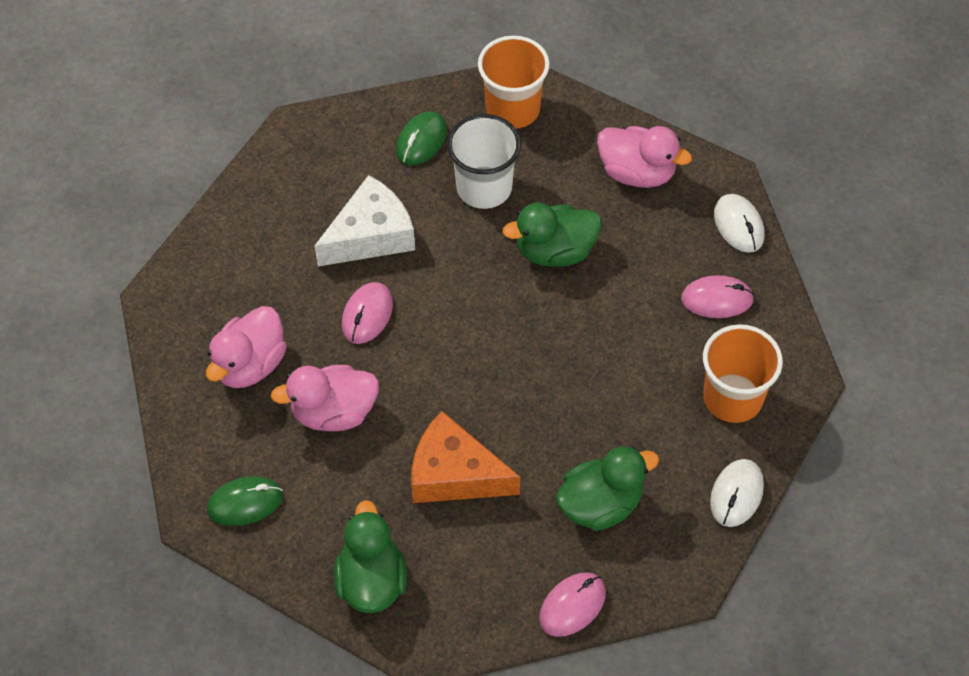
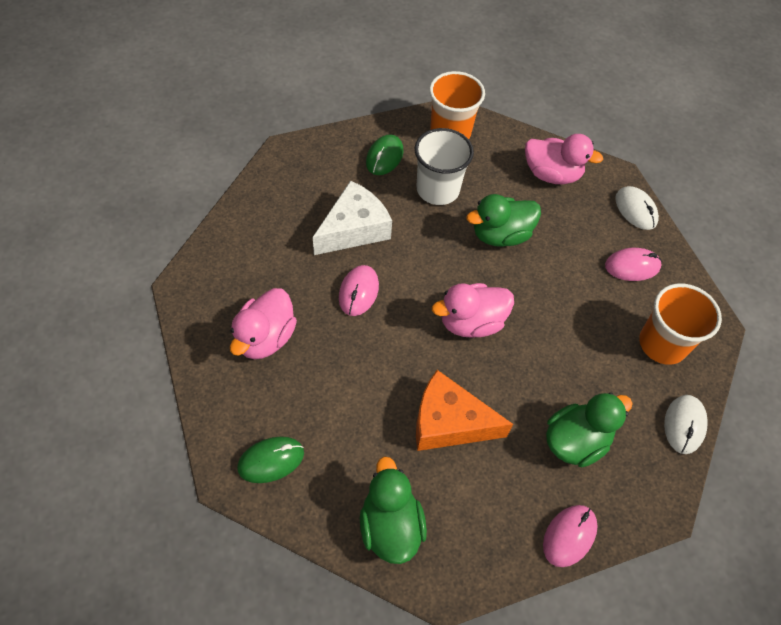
camera: 10 degrees left, 0 degrees up
pink duck [271,365,379,431] -> pink duck moved to [432,283,514,338]

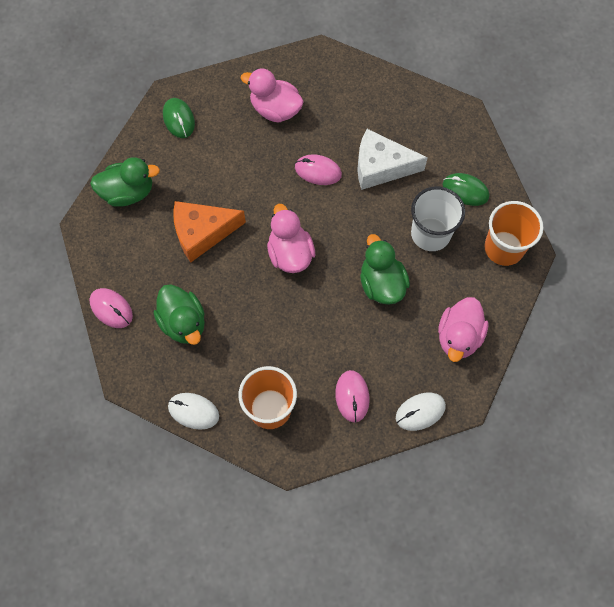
camera: 95 degrees right, 10 degrees up
white cheese [313,180,392,255] -> white cheese turned 135 degrees clockwise [357,129,428,190]
orange cheese [416,370,513,451] -> orange cheese turned 120 degrees counterclockwise [173,201,246,262]

